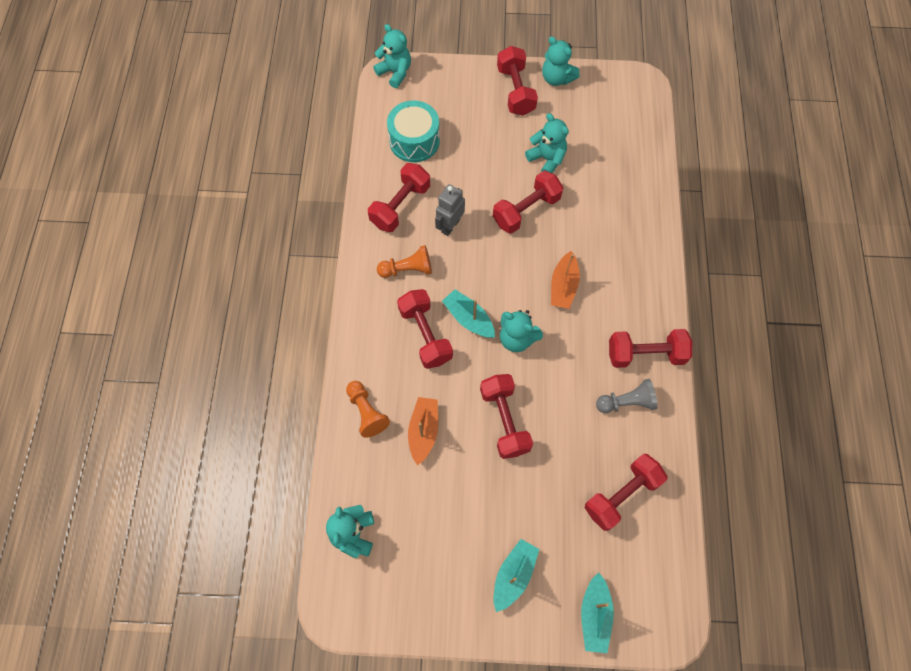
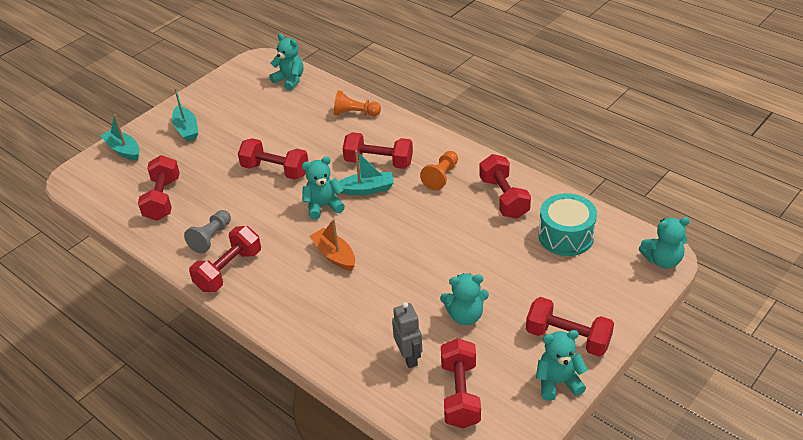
camera: 130 degrees right, 25 degrees down
orange boat [408,397,438,465] -> none
grey robot [435,184,465,236] -> grey robot moved to [392,302,422,368]
red dumbbell [493,171,563,234] -> red dumbbell moved to [441,338,481,428]

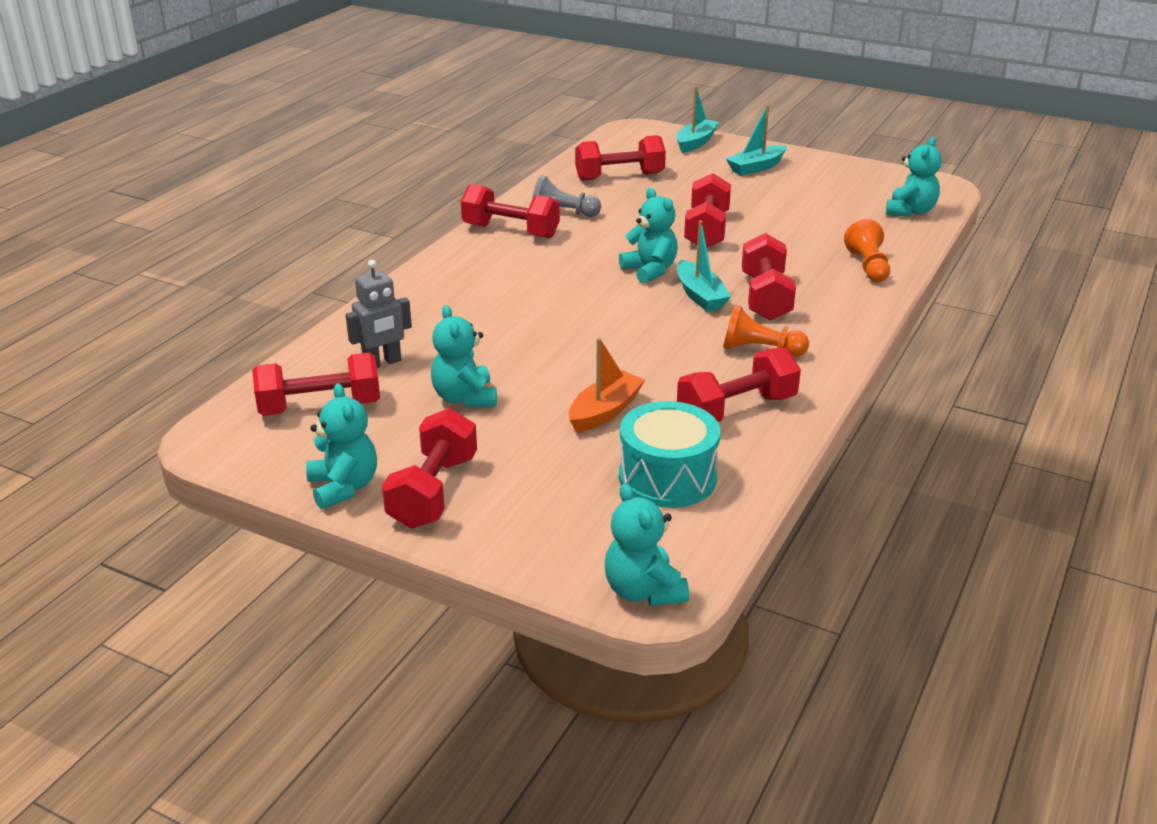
camera: 75 degrees right, 10 degrees down
orange boat [309,219,355,271] -> orange boat moved to [569,338,645,433]

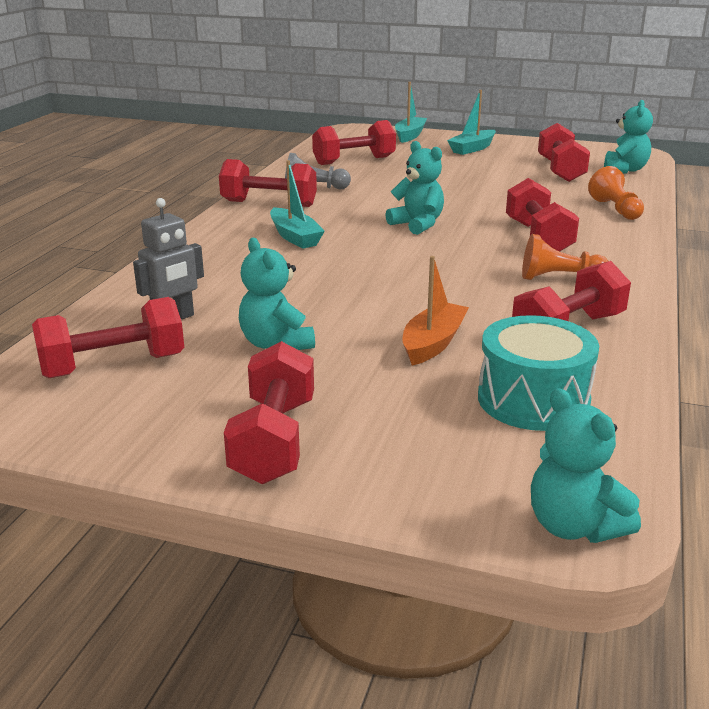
camera: 10 degrees left, 5 degrees down
turquoise teddy bear [306,383,377,509] -> none
turquoise boat [677,221,731,312] -> turquoise boat moved to [270,160,325,249]
red dumbbell [684,173,731,248] -> red dumbbell moved to [538,123,590,182]

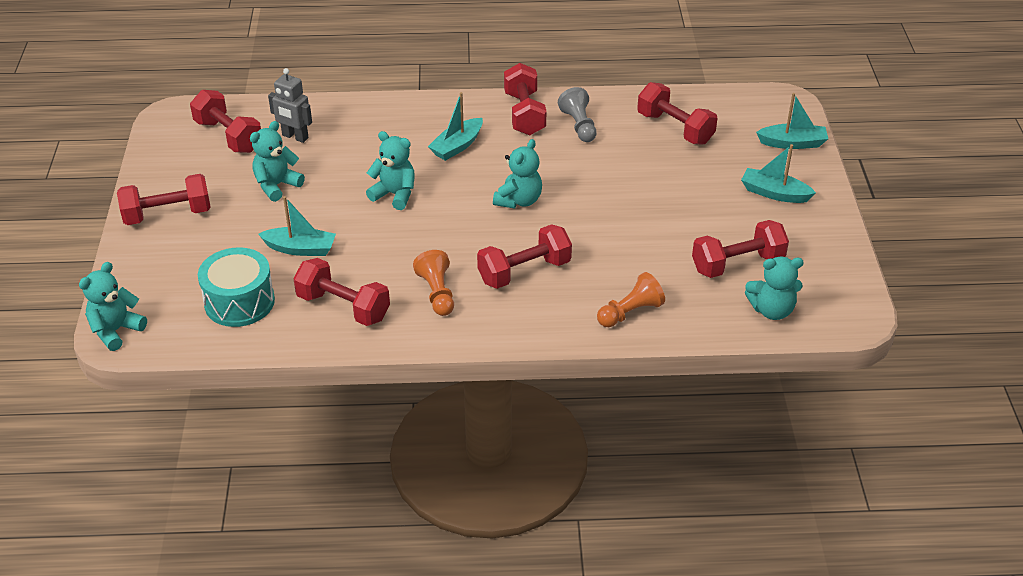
camera: 70 degrees right, 15 degrees up
orange boat [402,256,469,365] -> turquoise boat [259,196,336,256]
none -> turquoise teddy bear [366,131,415,210]

